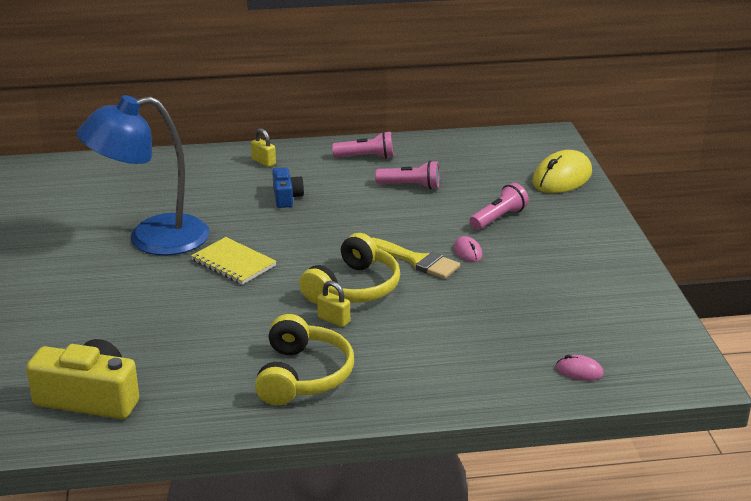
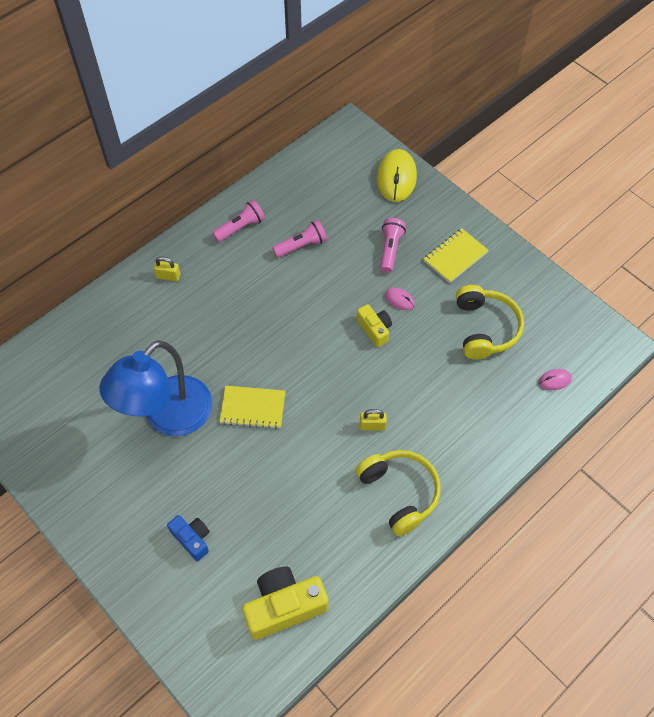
camera: 35 degrees left, 30 degrees up
blue camera [272,167,304,208] -> blue camera moved to [167,515,210,561]
yellow headphones [299,233,400,304] -> yellow headphones moved to [456,285,524,360]
yellow brush [372,238,460,279] -> yellow camera [357,304,392,347]
none -> yellow notebook [424,228,489,283]

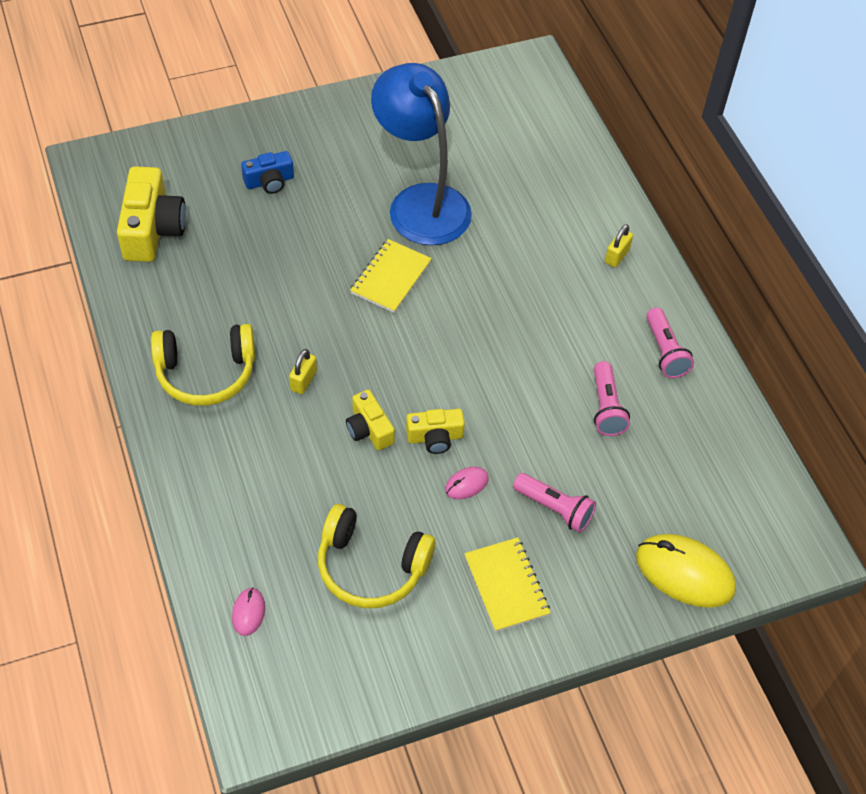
camera: 110 degrees right, 5 degrees down
none -> yellow camera [346,390,395,450]

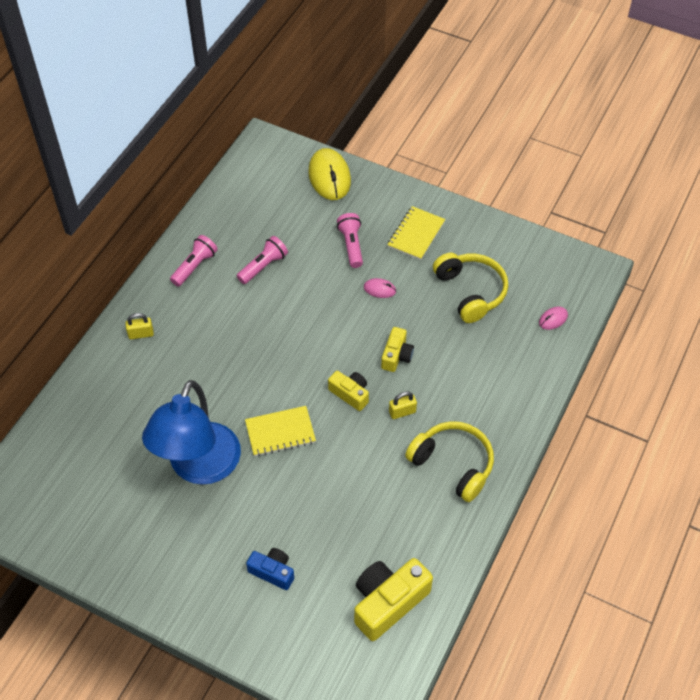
camera: 130 degrees left, 0 degrees up
yellow camera [406,409,465,454] -> yellow camera moved to [328,371,369,411]

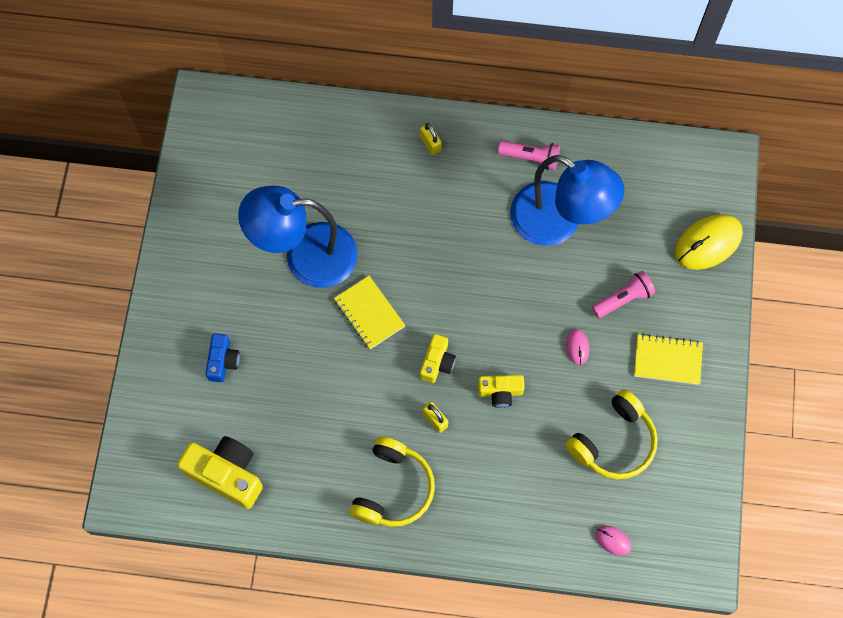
camera: 70 degrees right, 15 degrees up
pink flashlight [237,236,288,284] -> blue lamp [510,155,624,246]

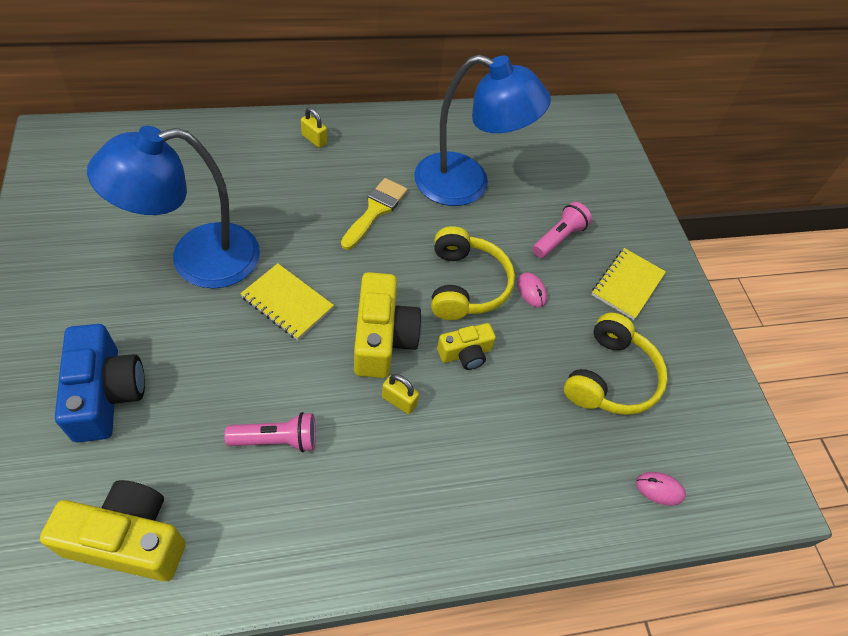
camera: 25 degrees left, 15 degrees down
blue camera [205,333,240,382] -> blue camera [55,324,145,443], size x1.75
yellow headphones [349,436,435,527] -> yellow headphones moved to [431,226,515,320]
yellow camera [420,334,456,383] -> yellow camera [354,272,422,378], size x1.75
pink flashlight [498,141,560,170] -> pink flashlight moved to [225,412,316,452]
yellow notebook [634,334,703,385] -> yellow notebook turned 45 degrees counterclockwise [592,248,666,320]
yellow mouse [675,214,743,270] -> none
none -> yellow brush [341,178,408,250]

